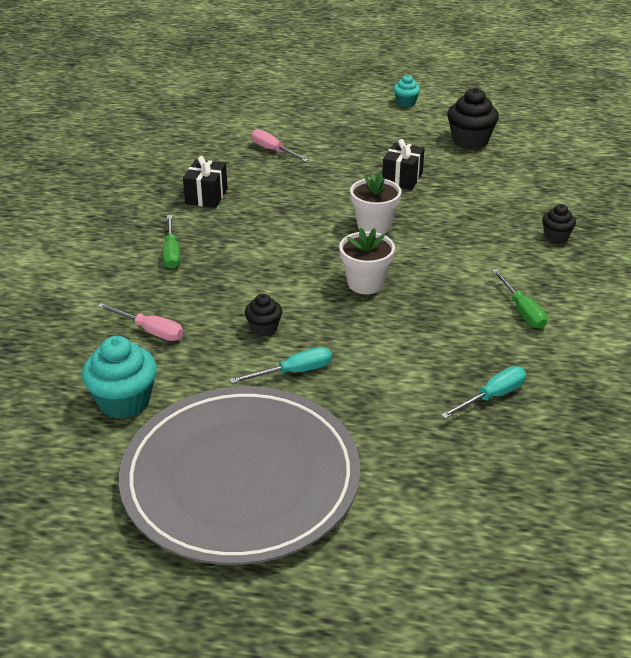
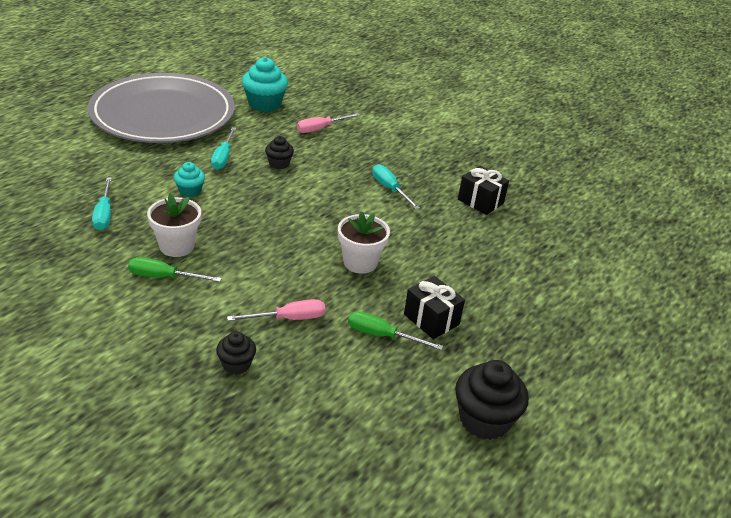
camera: 115 degrees right, 0 degrees up
green screwdriver [163,215,180,269] -> green screwdriver moved to [348,311,443,350]
pink screwdriver [251,129,309,162] -> pink screwdriver moved to [227,299,325,321]
white flower pot [339,228,395,294] -> white flower pot moved to [147,193,201,257]
turquoise cupcake [394,75,420,107] -> turquoise cupcake moved to [174,162,205,197]
none -> turquoise screwdriver [372,164,420,209]

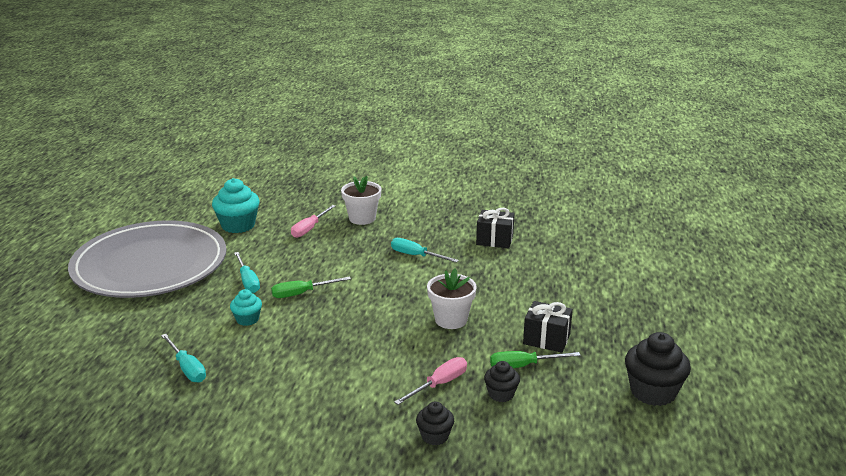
camera: 25 degrees left, 10 degrees down
green screwdriver [128,257,222,282] -> green screwdriver moved to [271,276,351,298]
white flower pot [147,193,201,257] -> white flower pot moved to [341,176,381,225]
black cupcake [265,136,294,169] -> black cupcake moved to [484,361,520,402]

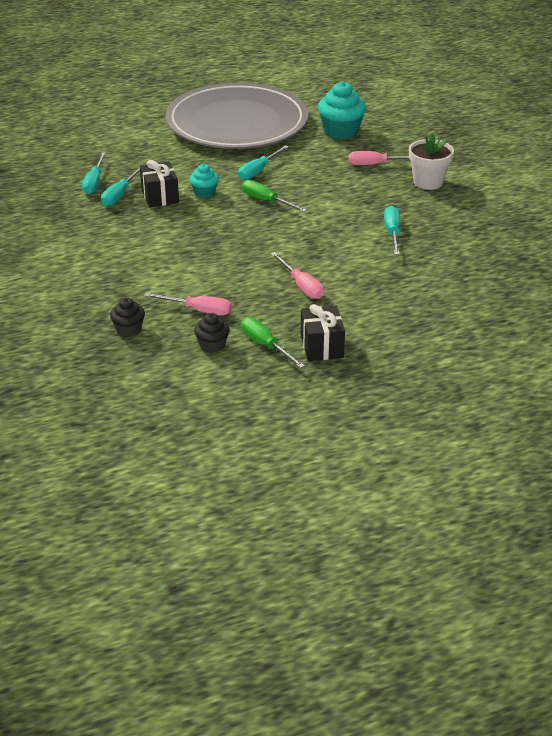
camera: 60 degrees right, 10 degrees up
white flower pot [427,269,477,329] -> pink screwdriver [270,252,324,299]
black gift [476,208,514,249] -> black gift moved to [140,160,179,208]
black cupcake [625,332,691,406] -> none
none -> turquoise screwdriver [82,152,106,194]

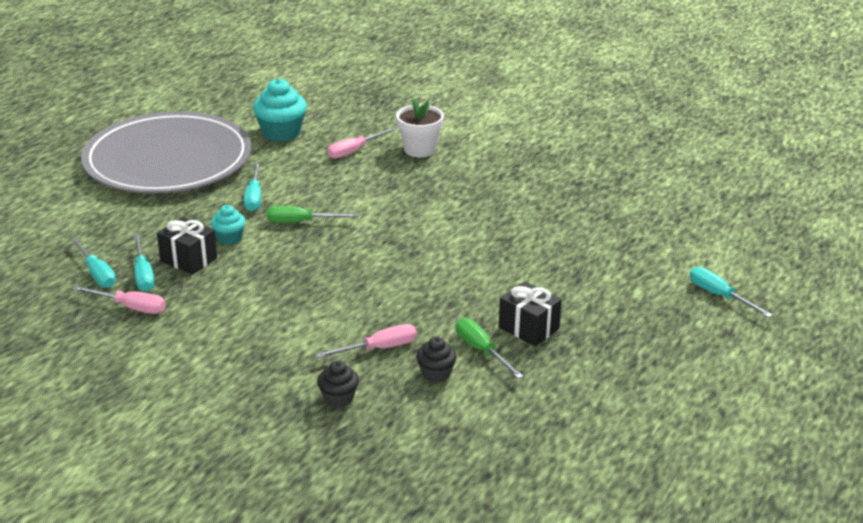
camera: 40 degrees left, 5 degrees down
green screwdriver [241,317,305,368] -> green screwdriver turned 45 degrees clockwise [456,318,523,379]
pink screwdriver [270,252,324,299] -> pink screwdriver moved to [73,286,165,314]
turquoise screwdriver [384,206,400,255] -> turquoise screwdriver moved to [690,267,772,317]

